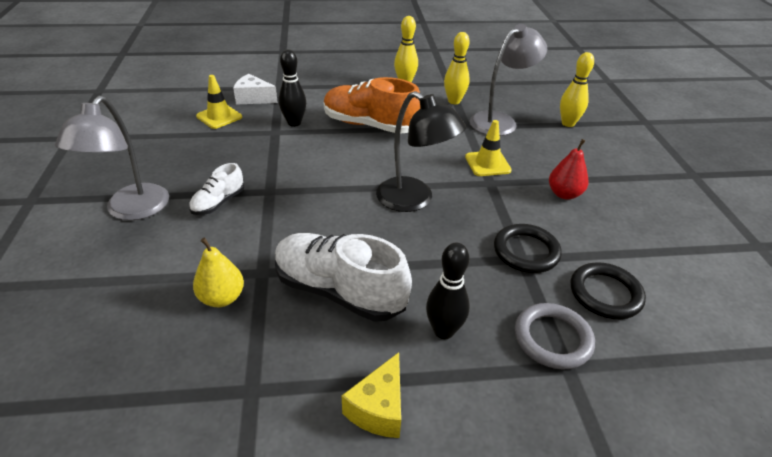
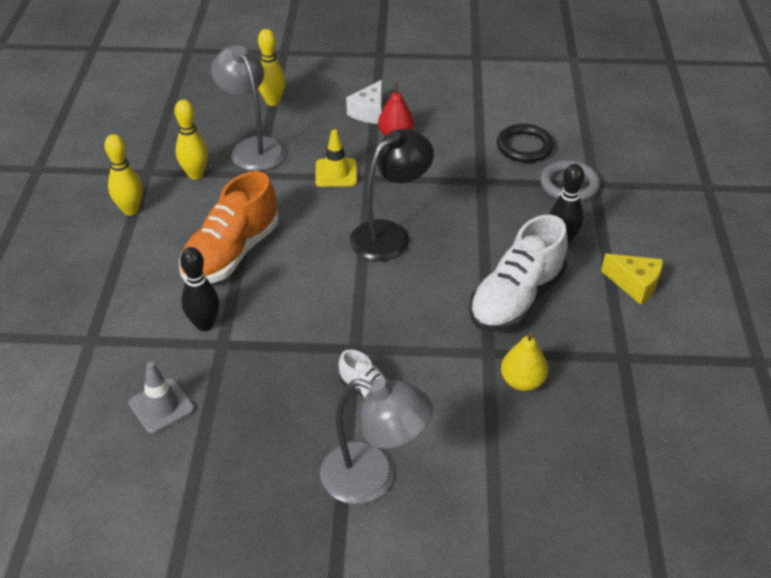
camera: 80 degrees left, 5 degrees up
yellow traffic cone [196,75,242,129] -> grey traffic cone [129,362,195,434]
white cheese [233,74,278,105] -> white cheese moved to [346,80,382,124]
black ring [494,224,562,273] -> none

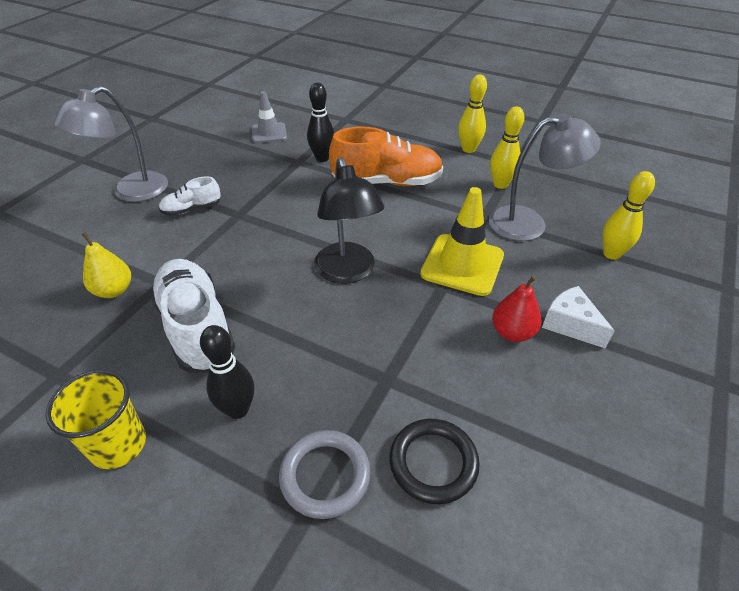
camera: 115 degrees right, 0 degrees up
orange shoe [179,171,279,283] -> orange shoe turned 120 degrees clockwise [329,127,443,186]
yellow traffic cone [315,130,357,187] -> yellow traffic cone [420,187,504,296], size x1.57
yellow cheese [601,254,663,305] -> yellow cup [46,370,146,469]

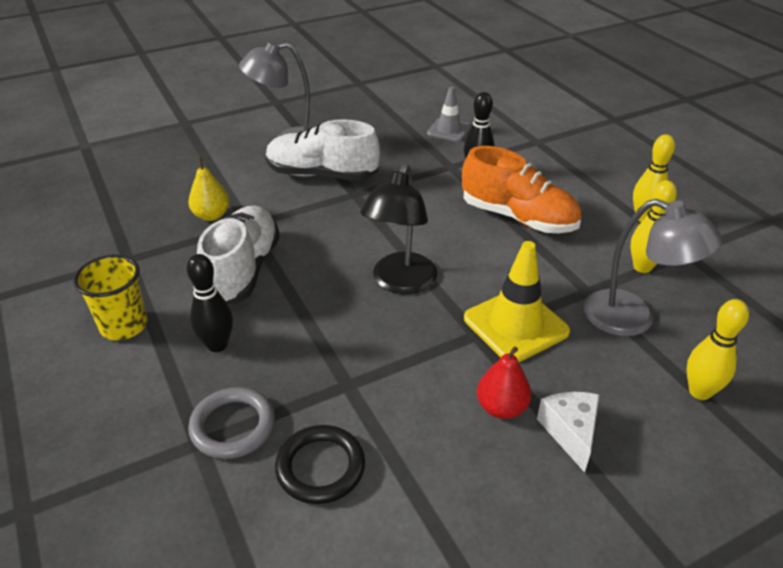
camera: 35 degrees right, 5 degrees down
white shoe [159,176,221,216] -> white shoe [266,119,380,181], size x1.94

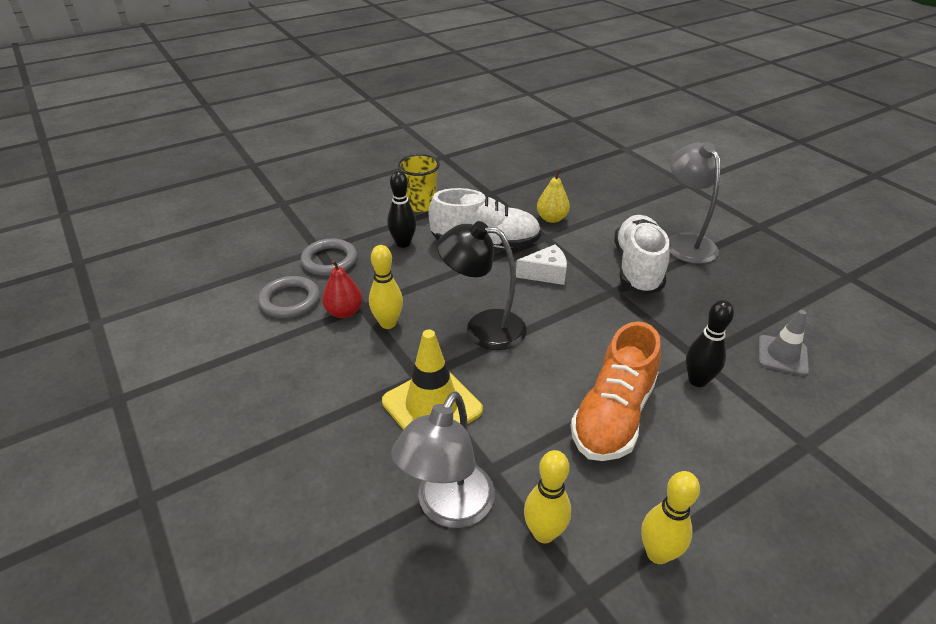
camera: 85 degrees right, 0 degrees up
black ring [275,425,365,504] -> grey ring [258,276,320,318]
red pear [477,347,531,419] -> red pear moved to [322,260,363,318]
white cheese [537,392,599,473] -> white cheese moved to [516,245,567,285]
yellow bowling pin [686,299,749,400] -> yellow bowling pin moved to [369,245,403,329]

